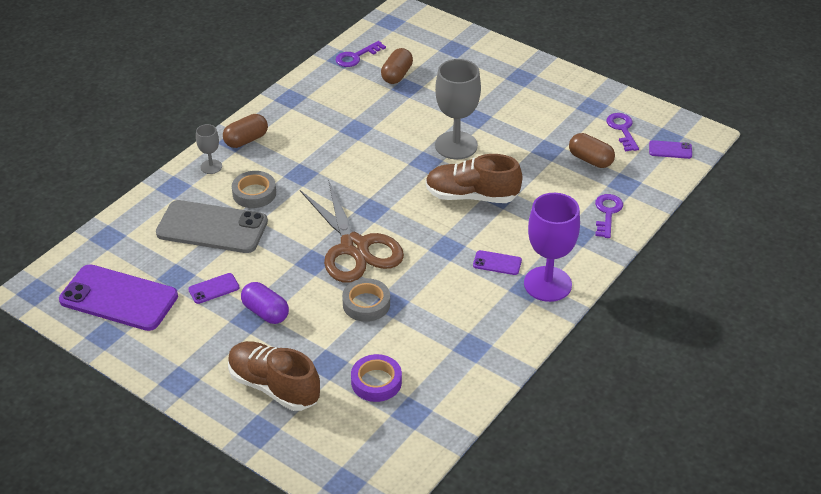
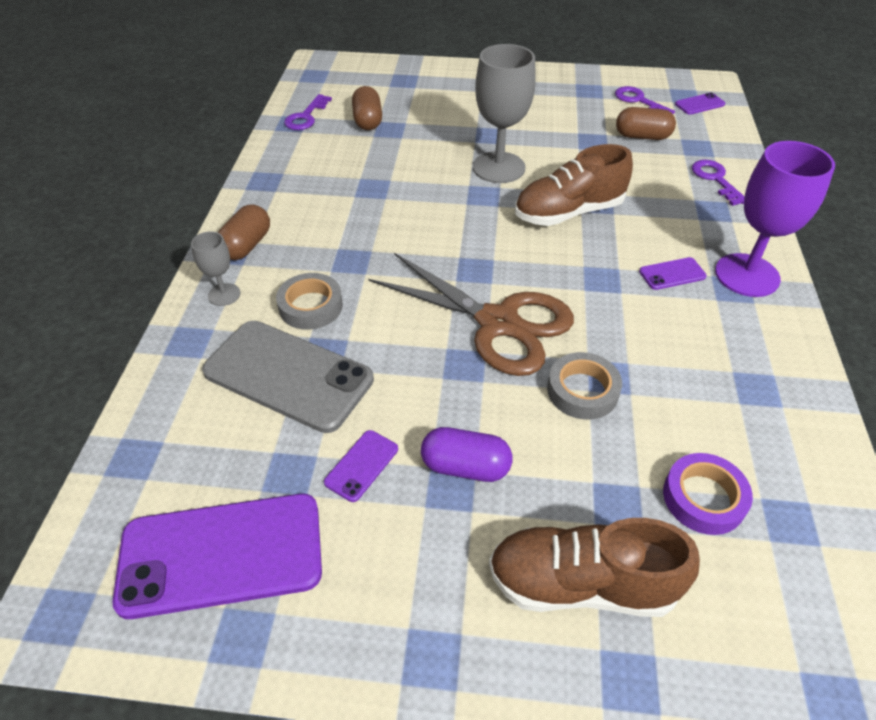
camera: 30 degrees left, 5 degrees up
grey phone [156,200,268,253] -> grey phone turned 45 degrees clockwise [202,321,374,433]

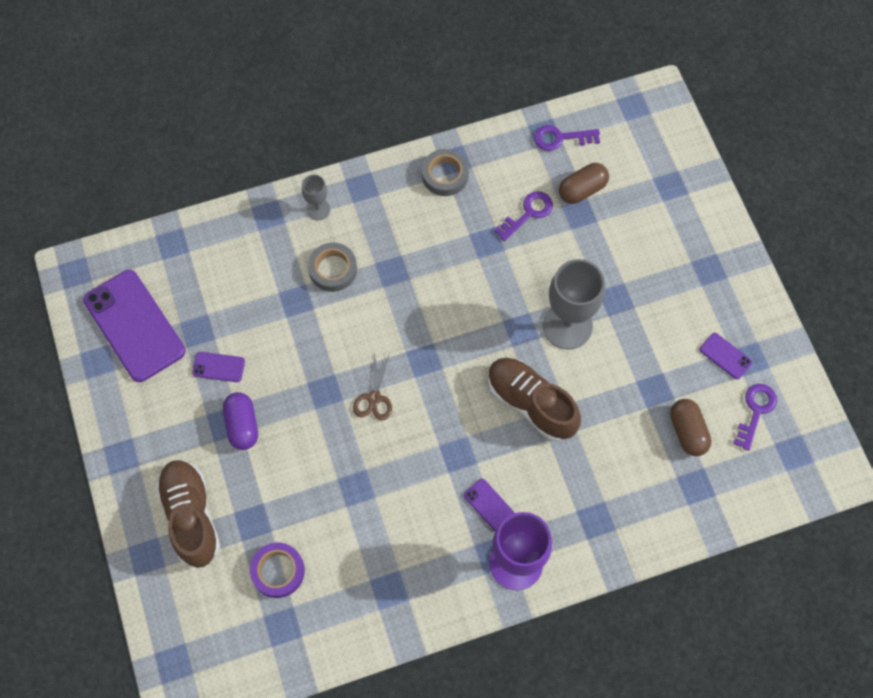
camera: 65 degrees right, 20 degrees up
grey phone [202,321,374,433] -> none
brown capsule [218,204,270,260] -> none
brown scissors [369,253,574,376] -> brown scissors [353,353,392,420], size x0.44
grey tape [547,352,622,420] -> grey tape moved to [422,149,469,196]
purple phone [675,92,725,115] -> purple phone moved to [700,333,752,379]
purple key [692,160,745,206] -> purple key moved to [494,191,553,241]

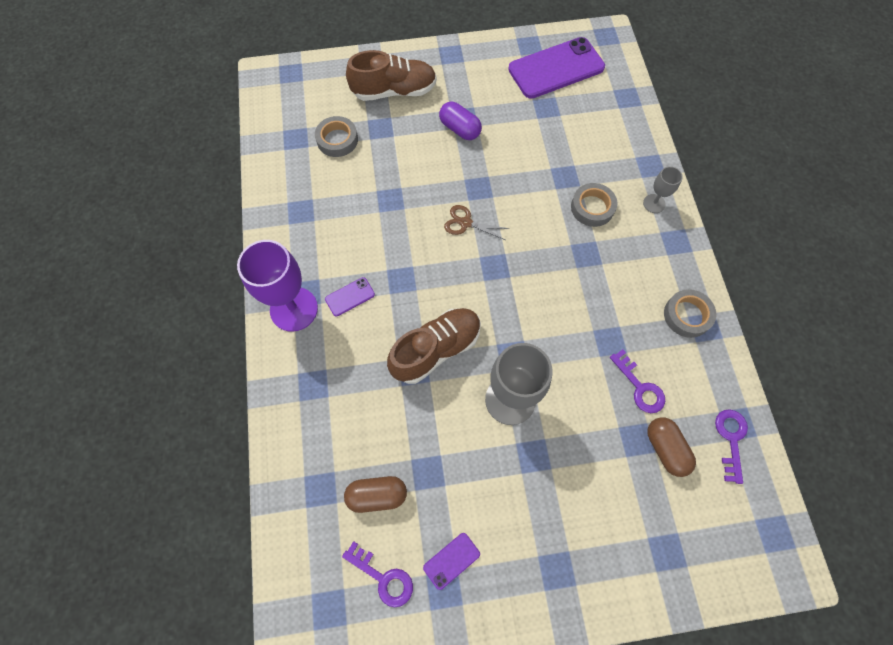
camera: 100 degrees right, 0 degrees up
purple phone [192,352,245,382] -> none
purple capsule [223,392,258,450] -> purple capsule turned 45 degrees clockwise [439,102,482,140]
purple tape [250,543,305,598] -> grey tape [315,116,358,157]

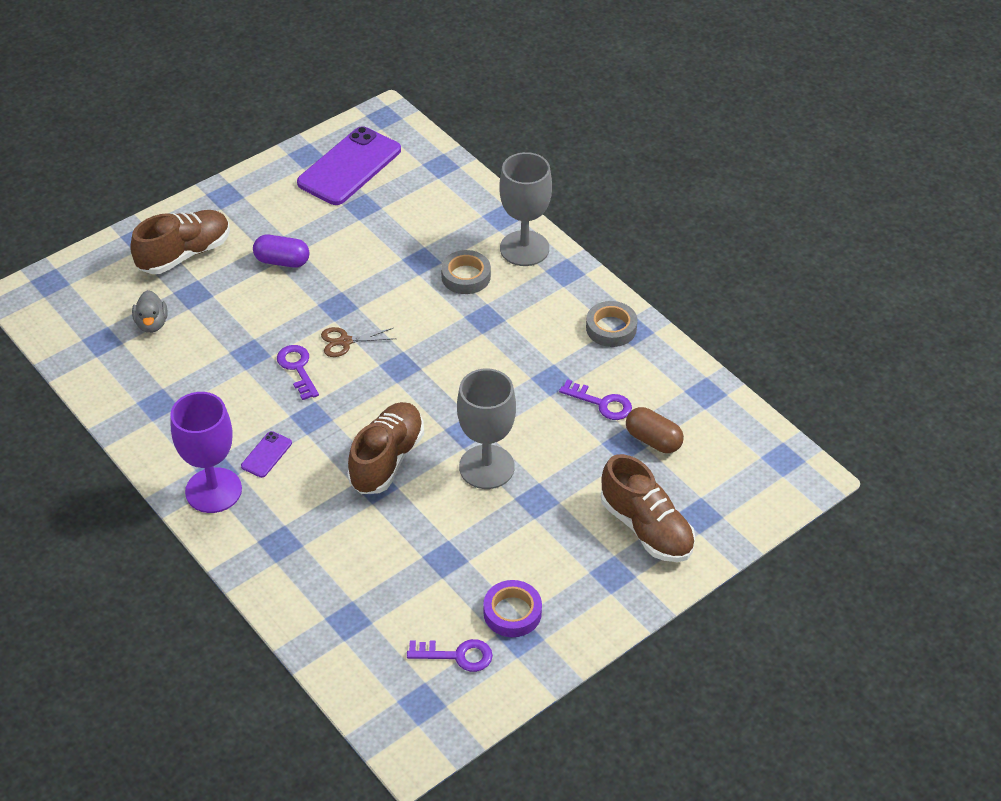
camera: 30 degrees left, 20 degrees down
grey tape [315,116,358,157] -> grey duck [132,290,168,333]
brown capsule [344,476,407,513] -> none
purple phone [423,533,480,590] -> purple tape [483,580,542,637]
grey goblet [643,166,683,213] -> grey goblet [499,152,552,266], size x2.01
purple key [715,409,748,484] -> purple key moved to [277,345,319,400]
none -> brown shoe [601,454,695,562]

